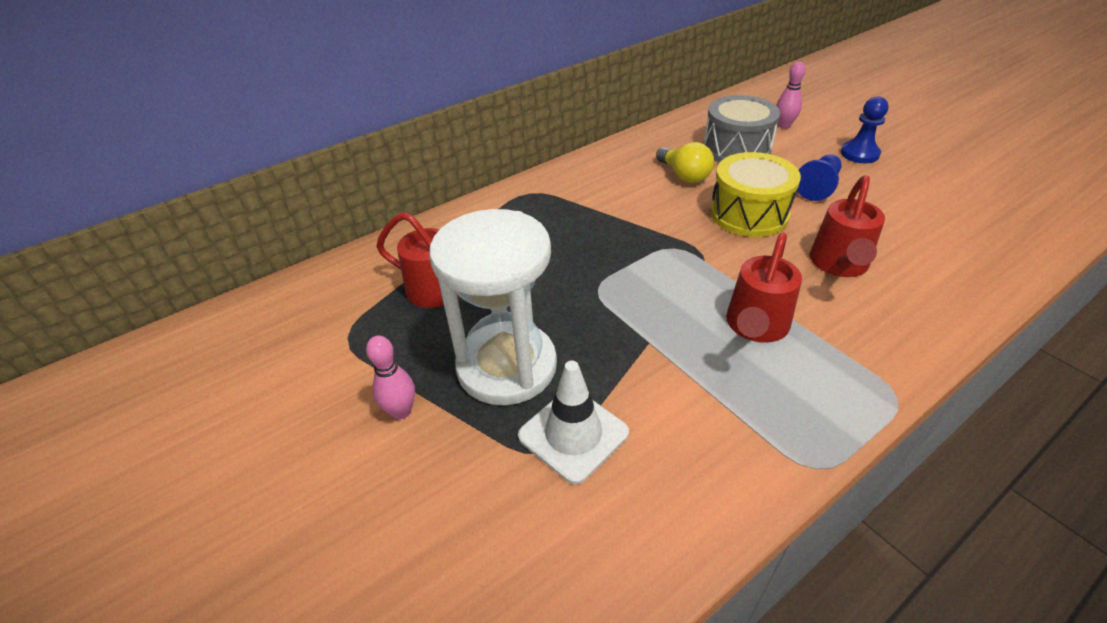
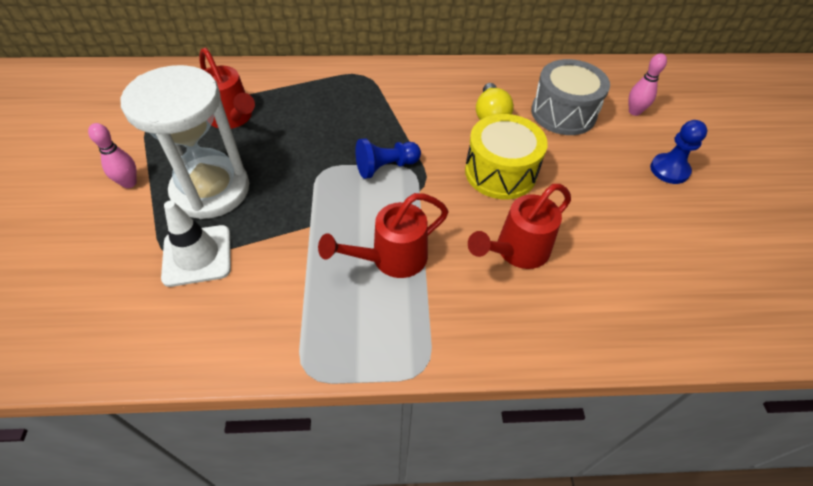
camera: 30 degrees right, 10 degrees up
blue pawn [797,155,842,201] -> blue pawn moved to [355,138,421,179]

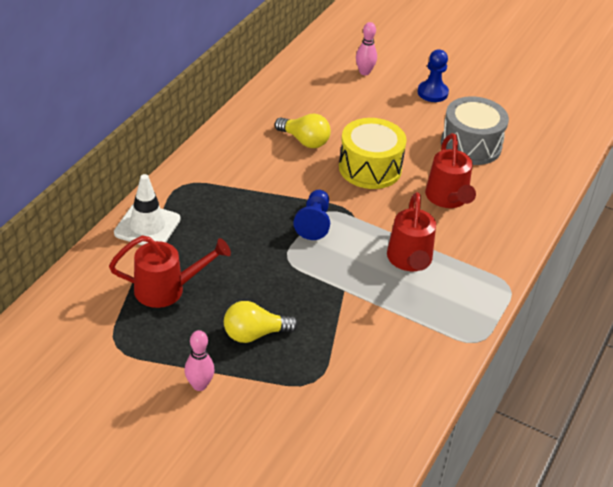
camera: 60 degrees left, 10 degrees down
white hourglass [121,65,249,219] -> yellow light bulb [224,301,298,343]
white traffic cone [161,200,231,287] -> white traffic cone moved to [114,174,181,245]
grey drum [531,59,610,135] -> grey drum moved to [441,96,509,165]

